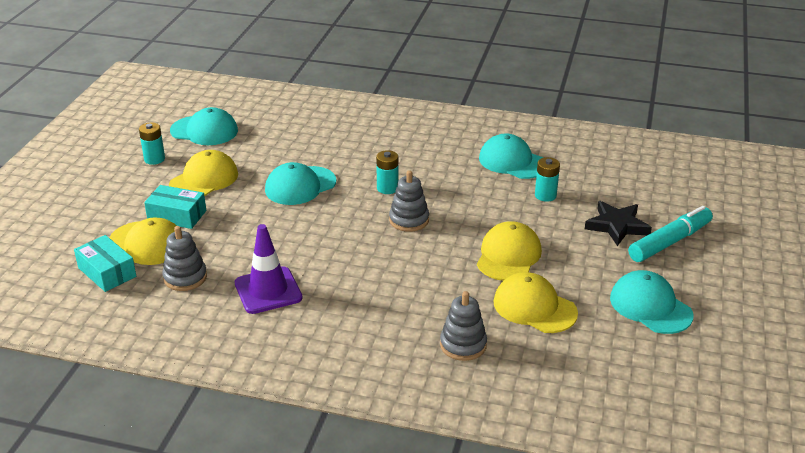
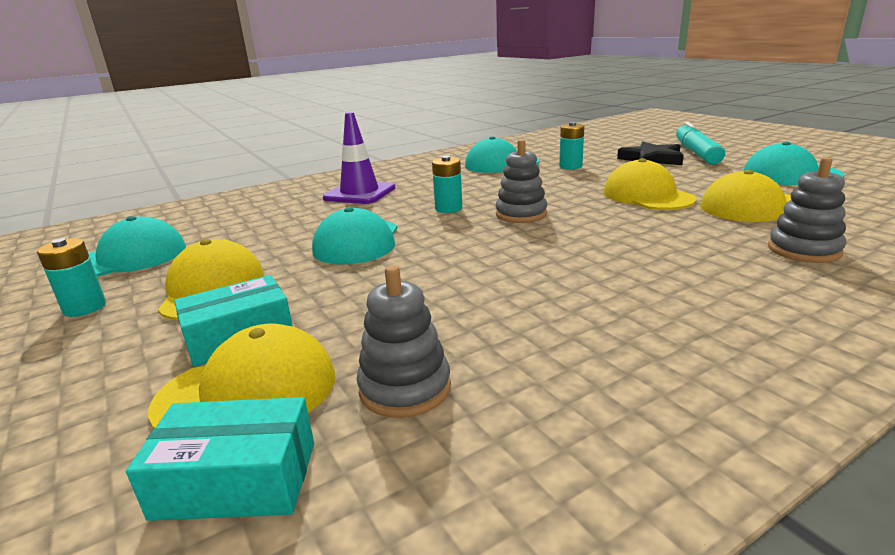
camera: 45 degrees left, 10 degrees down
purple traffic cone [235,224,303,314] -> purple traffic cone moved to [323,112,395,204]

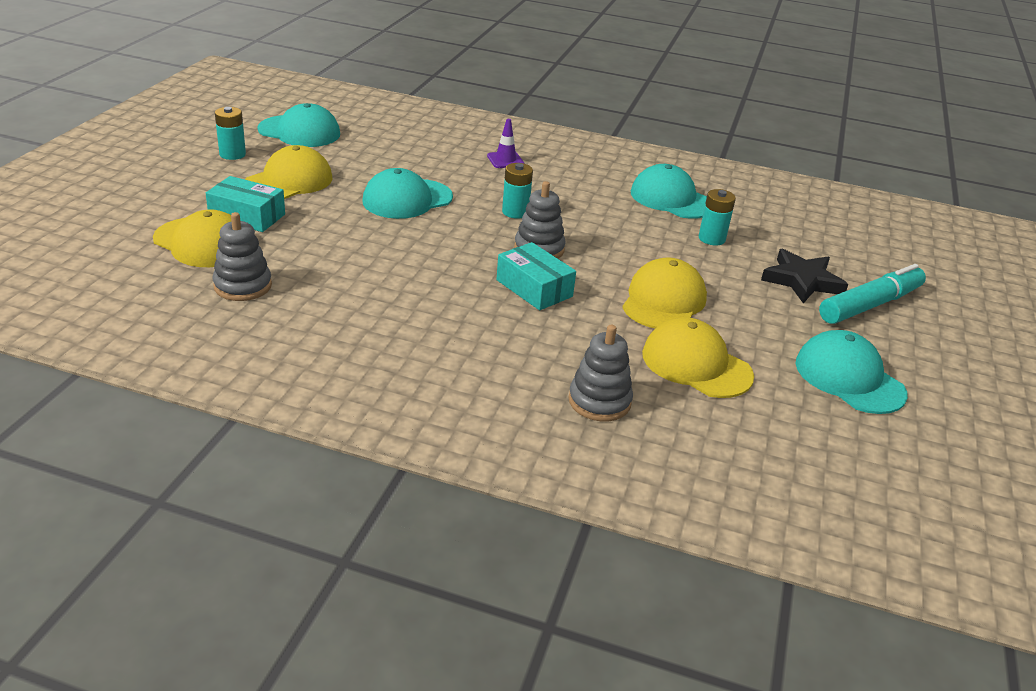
camera: 45 degrees right, 10 degrees up
turquoise box [126,397,314,521] -> turquoise box moved to [496,242,576,310]
purple traffic cone [323,112,395,204] -> purple traffic cone [487,119,525,168], size x0.55

